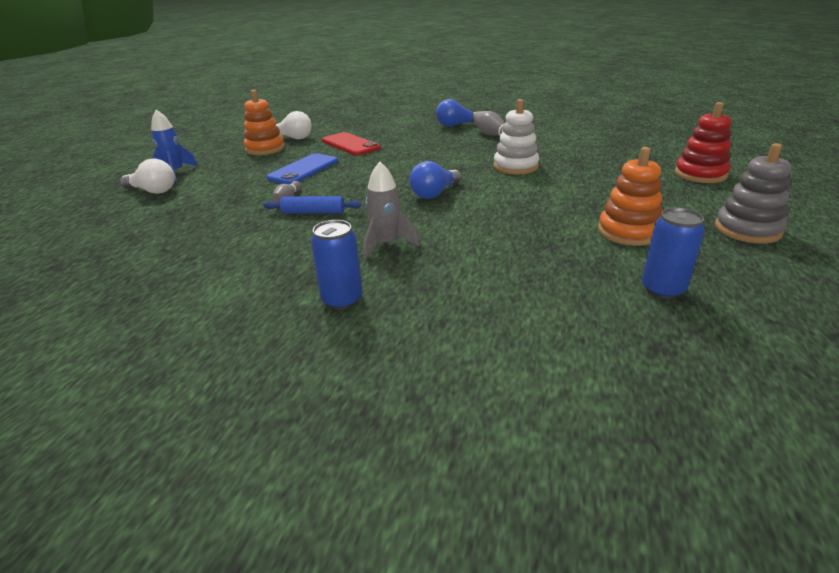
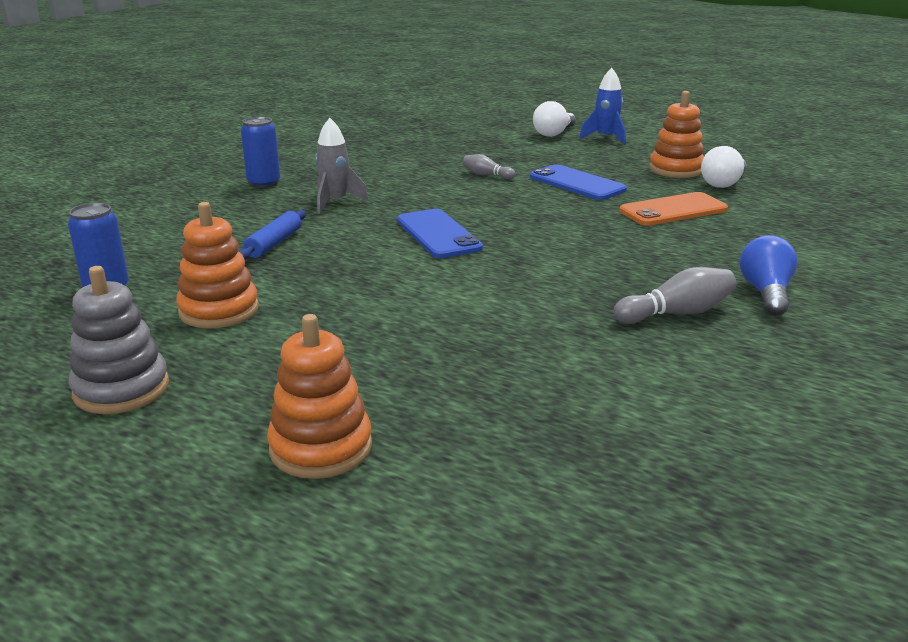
camera: 105 degrees right, 5 degrees down
blue rolling pin [263,196,362,214] -> blue rolling pin moved to [239,210,306,260]
red phone [322,132,381,156] -> orange phone [619,192,728,226]
blue light bulb [409,161,461,199] -> blue phone [397,209,483,258]
white stacking toy [493,99,540,174] -> none
red stacking toy [675,102,732,183] -> orange stacking toy [267,314,372,479]

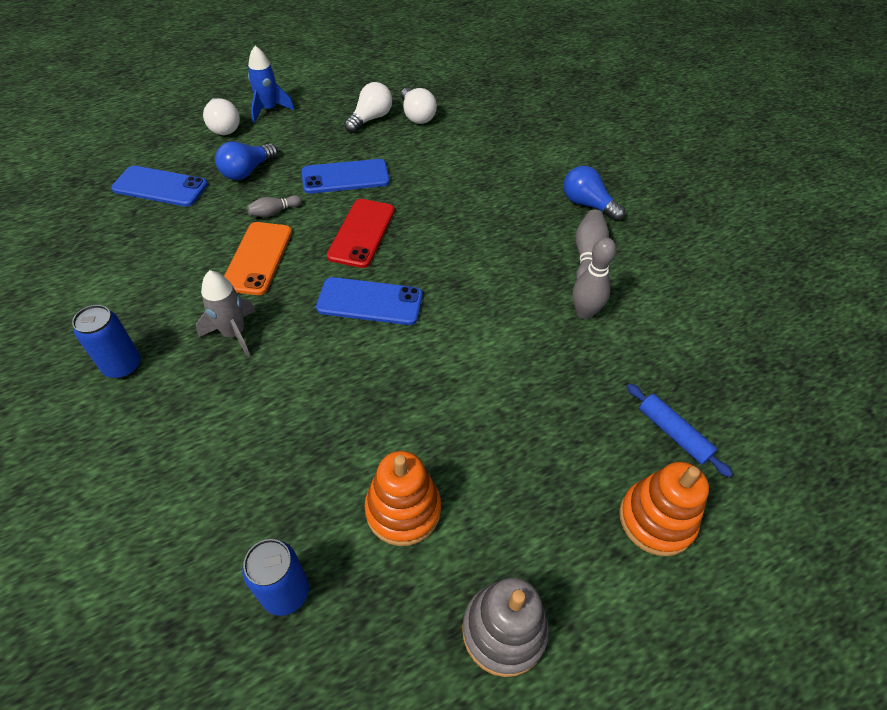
camera: 60 degrees left, 25 degrees up
blue rolling pin [239,210,306,260] -> blue rolling pin moved to [627,384,733,477]
orange phone [619,192,728,226] -> orange phone moved to [224,222,292,295]
orange stacking toy [649,91,704,178] -> white light bulb [344,82,392,133]
none -> blue phone [111,165,208,207]
none -> blue light bulb [215,141,278,180]
none -> red phone [327,199,395,268]
none -> grey bowling pin [573,237,616,319]

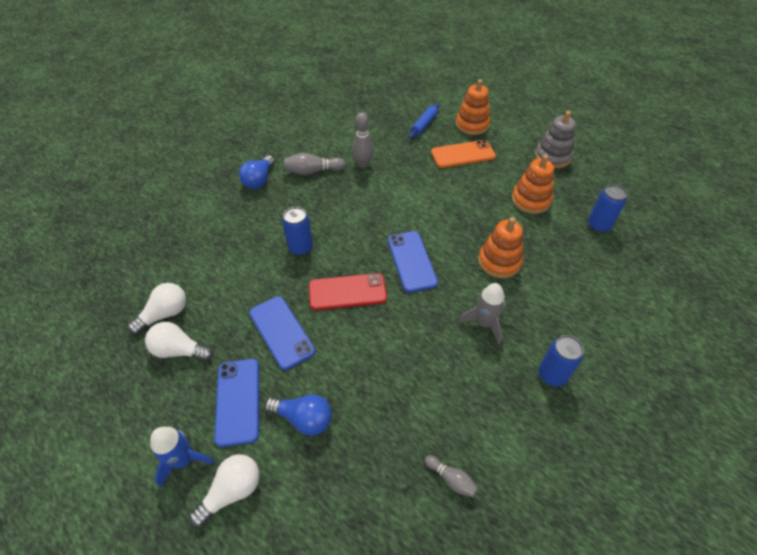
camera: 110 degrees left, 0 degrees up
blue phone [111,165,208,207] -> blue phone moved to [214,359,259,447]
orange phone [224,222,292,295] -> orange phone moved to [431,140,496,168]
grey bowling pin [247,195,302,217] -> grey bowling pin moved to [425,455,478,497]
none -> blue can [282,207,313,256]
none -> orange stacking toy [478,217,523,278]

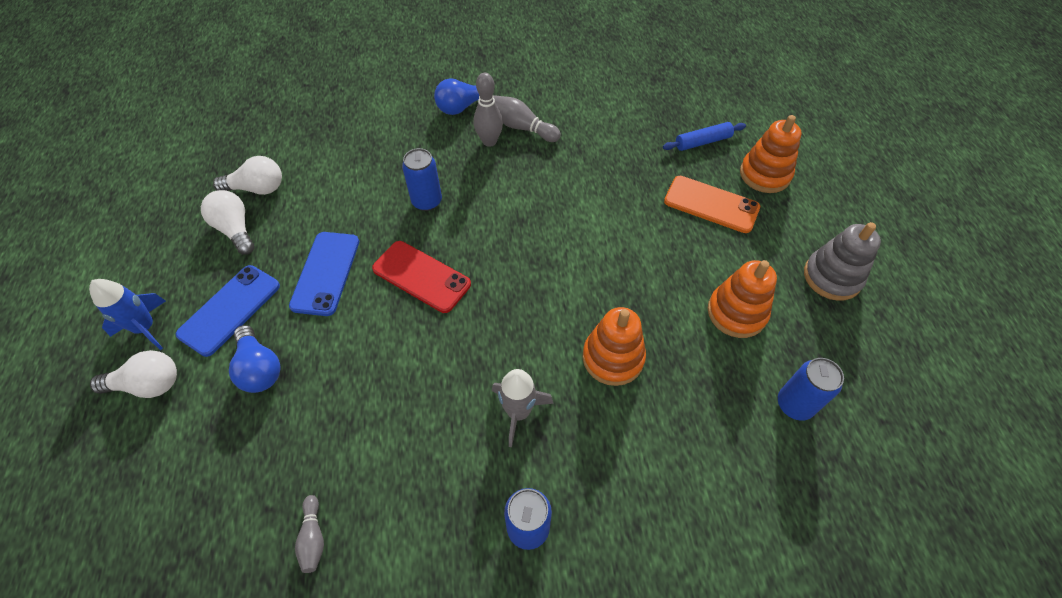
camera: 40 degrees right, 5 degrees up
grey bowling pin [352,112,374,168] -> grey bowling pin moved to [474,73,503,147]
blue phone [388,231,438,293] -> none

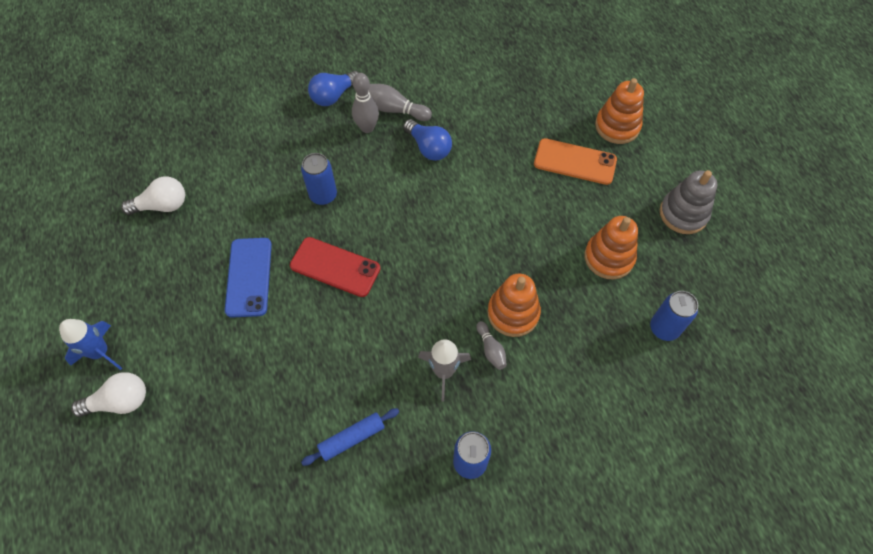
camera: 10 degrees left, 5 degrees up
blue phone [176,265,280,357] -> none
white light bulb [201,190,255,255] -> none
blue light bulb [229,325,281,393] -> blue light bulb moved to [404,119,452,161]
grey bowling pin [295,495,324,573] -> grey bowling pin moved to [476,321,507,370]
blue rolling pin [663,122,746,151] -> blue rolling pin moved to [301,408,399,466]

